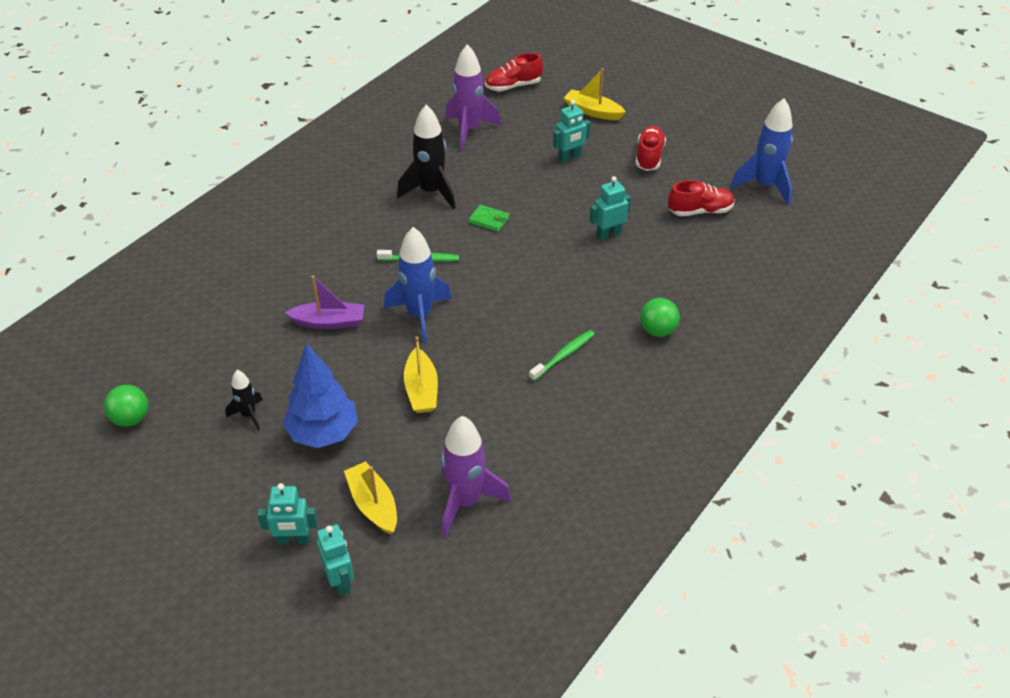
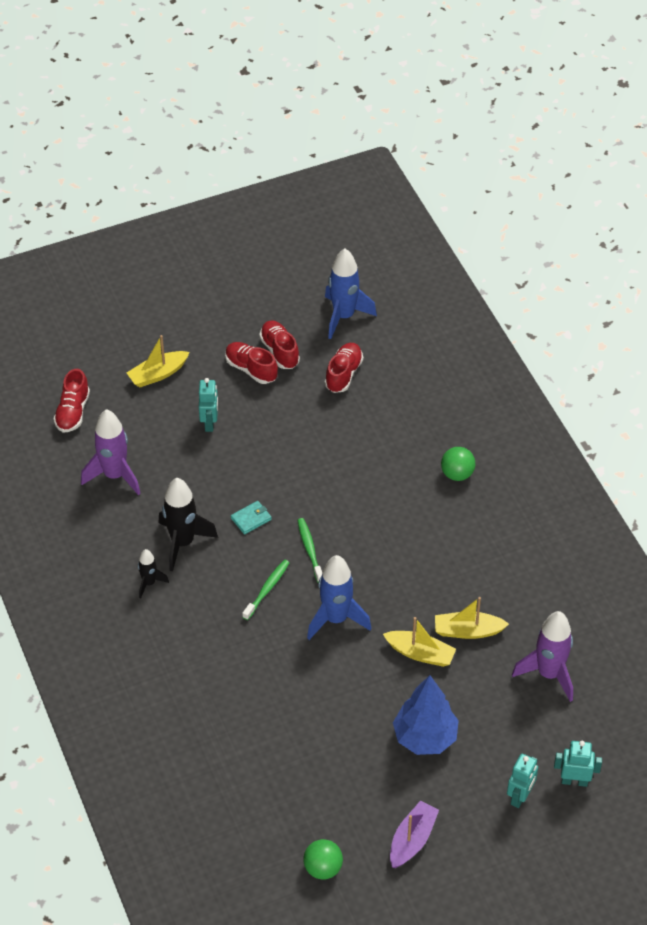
camera: 60 degrees left, 5 degrees up
black rocket [225,370,263,430] -> black rocket moved to [138,549,169,598]
purple boat [285,276,364,329] -> purple boat moved to [390,801,439,868]
yellow boat [344,461,397,534] -> yellow boat moved to [435,597,509,639]
green wallet [469,204,509,232] -> turquoise wallet [231,501,272,534]
green toothbrush [529,330,594,381] -> green toothbrush moved to [297,518,322,583]
turquoise robot [590,176,631,240] -> none
none -> red shoe [259,321,300,369]

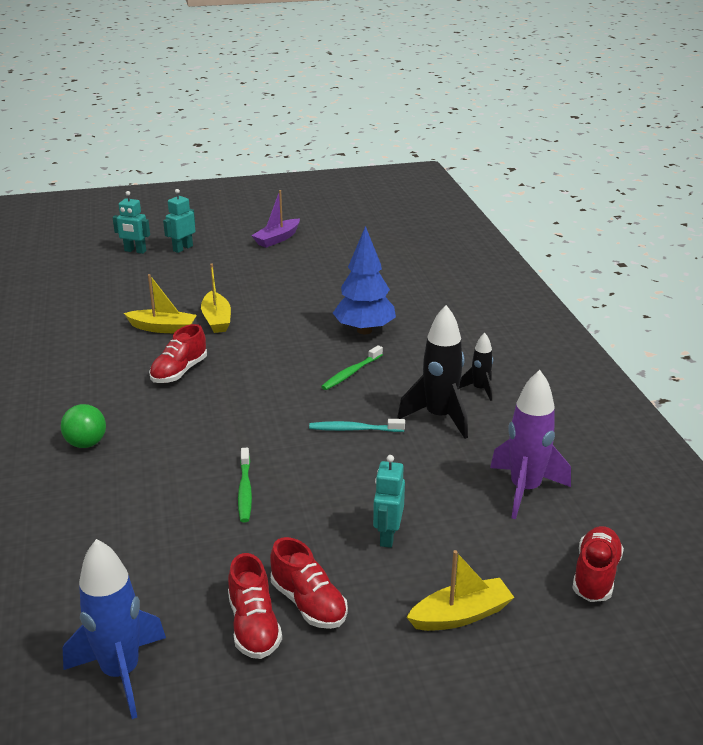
camera: 170 degrees left, 20 degrees down
turquoise wallet [231,501,272,534] -> turquoise toothbrush [309,419,405,432]
green toothbrush [297,518,322,583] -> green toothbrush moved to [238,448,252,522]
green ball [303,839,343,880] -> none
blue rocket [307,555,371,640] -> none
red shoe [325,343,363,393] -> red shoe moved to [149,324,207,383]
yellow boat [383,617,456,667] -> yellow boat turned 135 degrees counterclockwise [201,264,231,333]
blue tree [393,675,459,755] -> blue tree moved to [333,226,396,334]
purple rocket [512,611,573,702] -> none

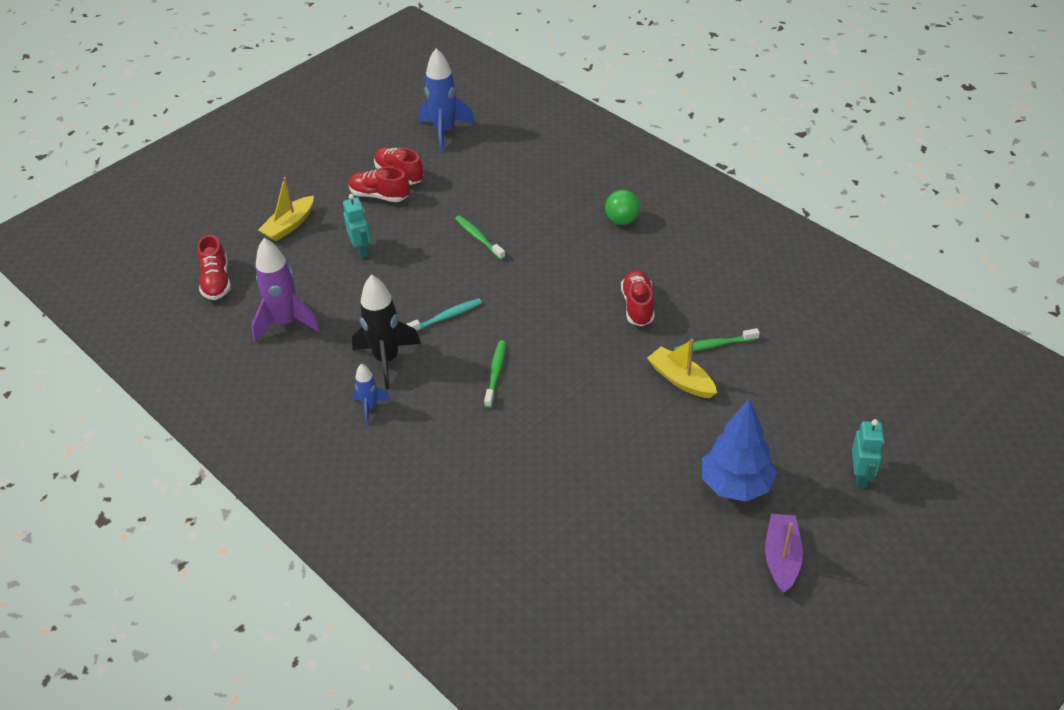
camera: 150 degrees right, 15 degrees up
turquoise robot [113,191,150,254] -> none
yellow boat [124,274,197,333] -> green toothbrush [674,328,760,351]
blue tree [333,226,396,334] -> blue tree moved to [702,399,777,502]
black rocket [459,333,493,401] -> blue rocket [352,364,391,425]

